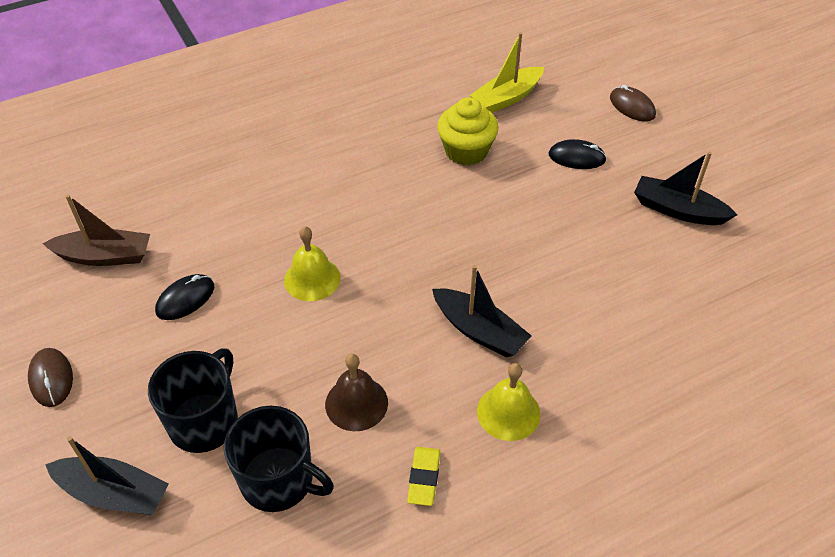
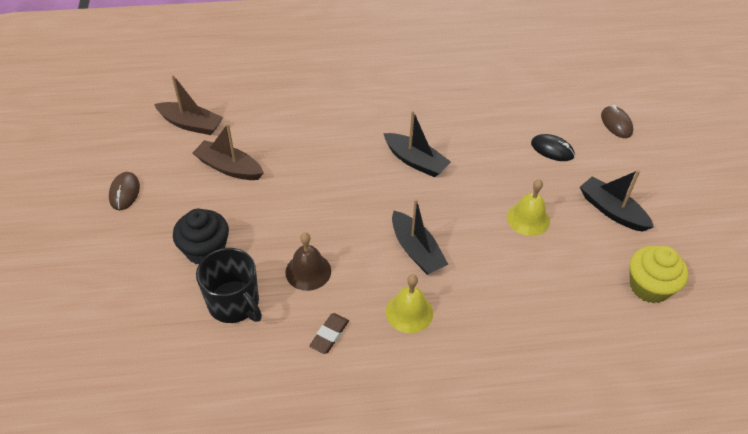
camera: 20 degrees right, 0 degrees up
black boat [45,436,169,515] -> black boat moved to [383,111,451,177]
black mug [148,348,238,453] -> black cupcake [173,209,229,264]
black mouse [155,274,214,320] -> brown boat [193,123,264,180]
yellow bell [284,226,341,301] -> yellow bell moved to [507,179,550,236]
yellow eraser [407,447,440,506] -> brown eraser [309,313,349,354]
yellow cupcake [437,97,498,166] -> yellow cupcake moved to [630,246,688,303]
yellow boat [470,32,544,113] -> none

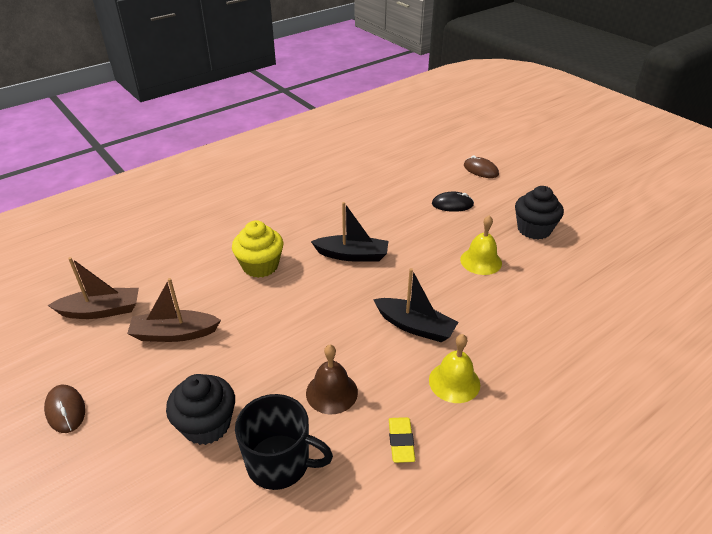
camera: 30 degrees left, 10 degrees down
brown eraser [309,313,349,354] -> yellow eraser [389,417,415,463]
black boat [580,170,654,232] -> black cupcake [515,186,564,240]
yellow cupcake [630,246,688,303] -> yellow cupcake moved to [232,220,283,278]

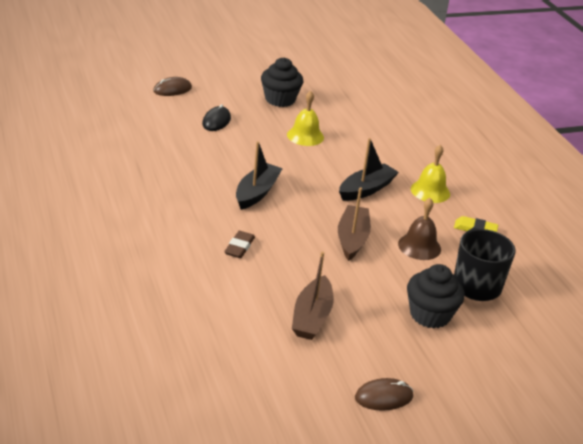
camera: 75 degrees left, 5 degrees down
brown boat [48,257,139,319] -> brown boat moved to [338,187,371,261]
yellow cupcake [232,220,283,278] -> brown eraser [224,231,255,258]

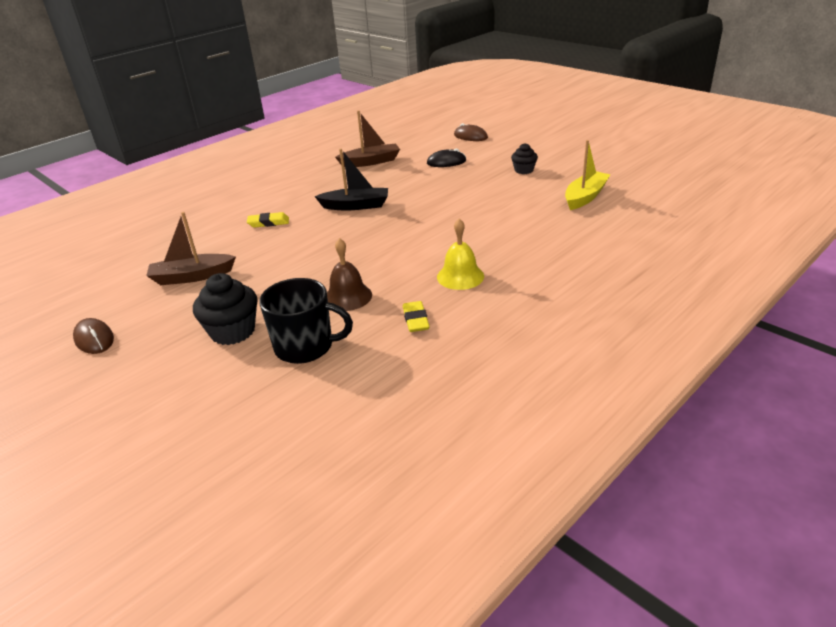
camera: 70 degrees right, 0 degrees up
brown eraser [224,231,255,258] -> yellow eraser [247,212,289,228]
black cupcake [261,58,303,107] -> black cupcake [511,143,538,174], size x0.59
yellow bell [287,91,324,146] -> none
brown boat [338,187,371,261] -> brown boat moved to [335,110,400,167]
black boat [339,138,399,201] -> none
none -> yellow boat [565,140,611,210]

